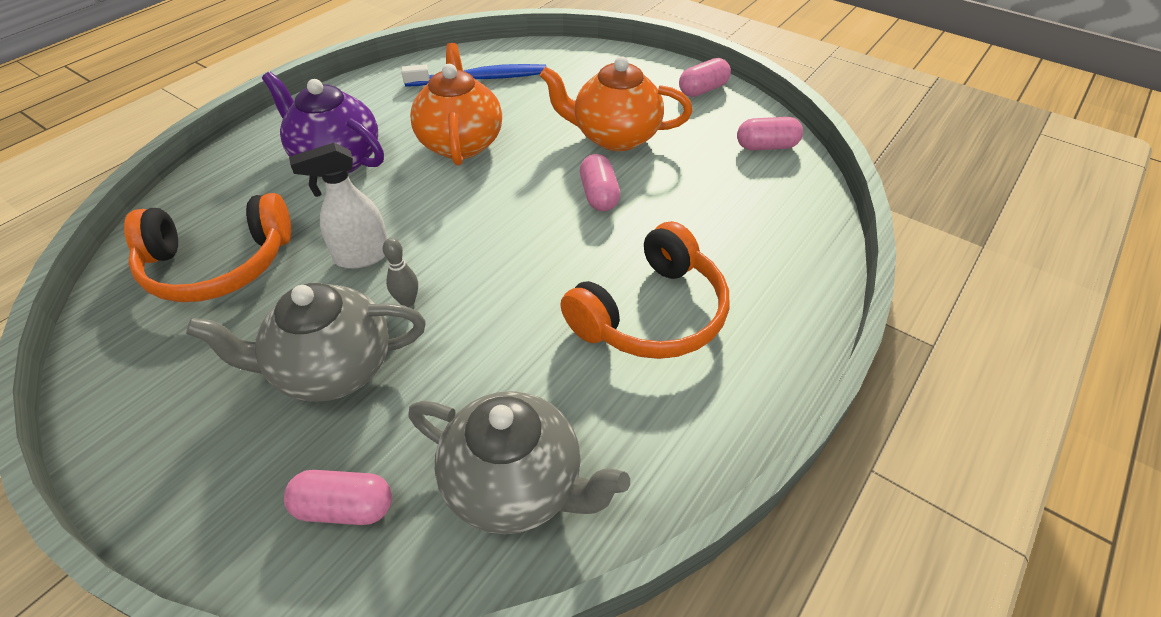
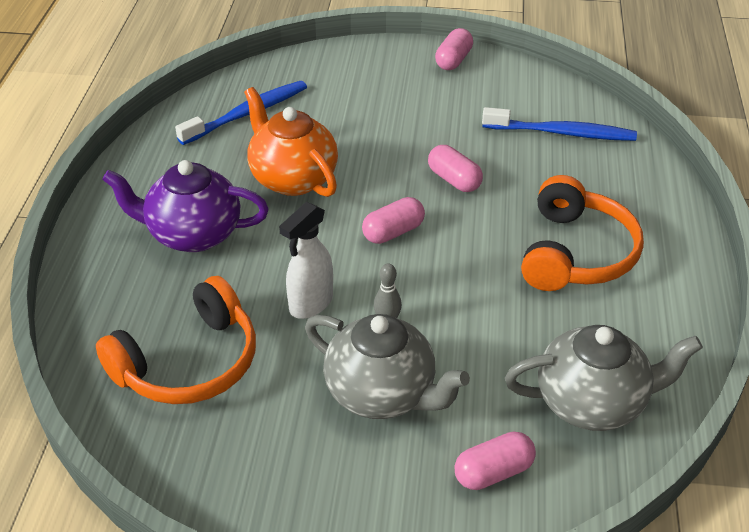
camera: 30 degrees left, 5 degrees down
grey teapot [186,283,426,402] -> grey teapot turned 105 degrees counterclockwise [305,314,470,419]
orange teapot [540,56,693,151] -> none
pink capsule [737,117,803,150] -> pink capsule moved to [362,197,425,244]
none -> blue toothbrush [482,107,637,141]

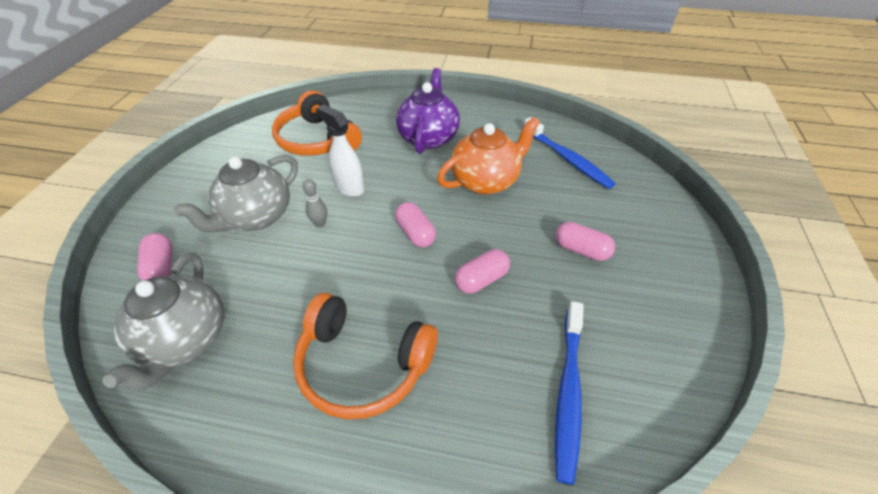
camera: 95 degrees right, 5 degrees up
pink capsule [435,28,473,70] -> pink capsule moved to [555,222,615,261]

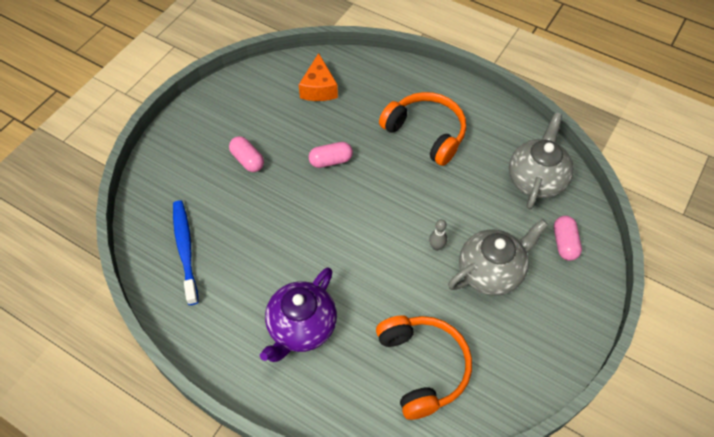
camera: 160 degrees left, 10 degrees up
white spray bottle [316,104,365,197] -> none
pink capsule [395,202,436,247] -> none
orange teapot [437,117,540,195] -> none
blue toothbrush [555,301,584,485] -> orange cheese [299,53,338,101]

